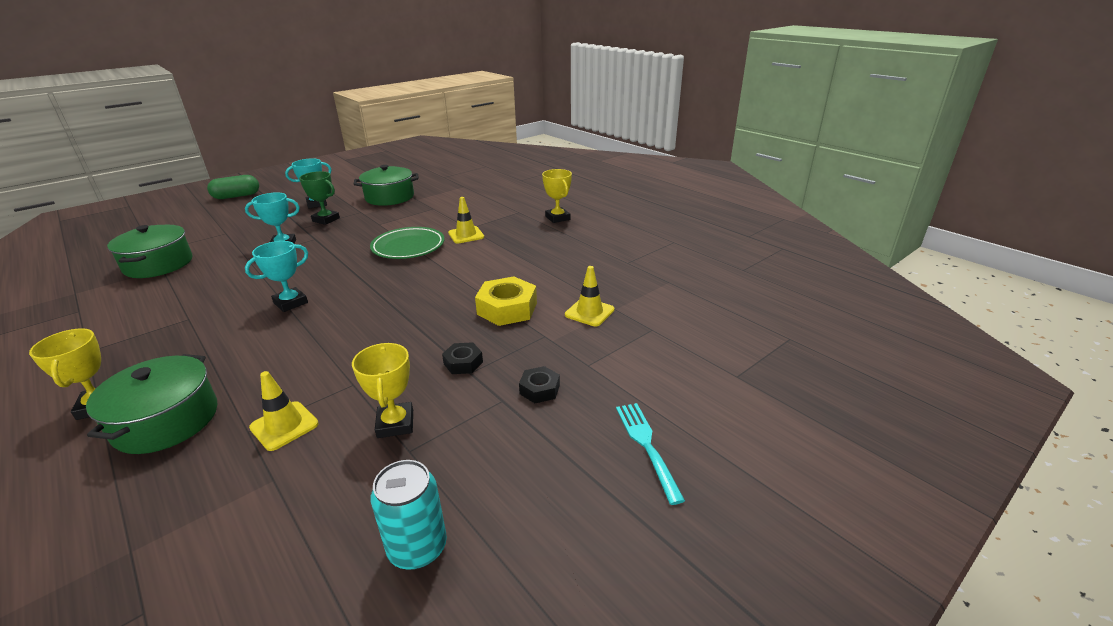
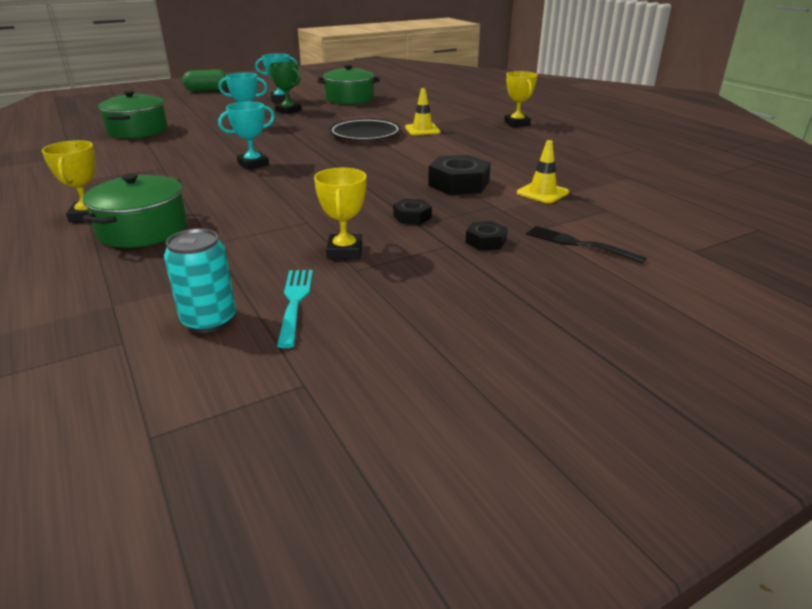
camera: 10 degrees right, 0 degrees up
yellow traffic cone [249,371,319,451] -> none
green plate [370,227,445,259] -> black plate [329,119,401,141]
turquoise can [371,460,447,570] -> turquoise can moved to [164,228,236,333]
yellow nut [475,276,537,326] -> black nut [428,155,491,195]
turquoise fork [616,403,685,505] -> turquoise fork moved to [277,270,313,348]
none -> black fork [526,226,647,264]

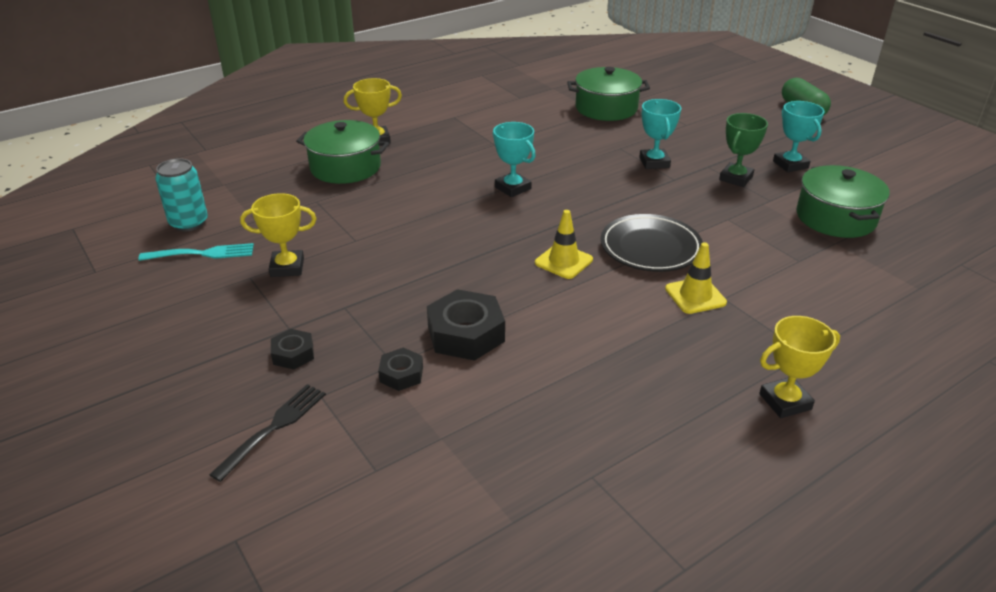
camera: 85 degrees right, 5 degrees up
black nut [393,199,432,225] -> black nut moved to [378,348,423,391]
yellow traffic cone [517,140,569,203] -> yellow traffic cone moved to [535,210,593,279]

